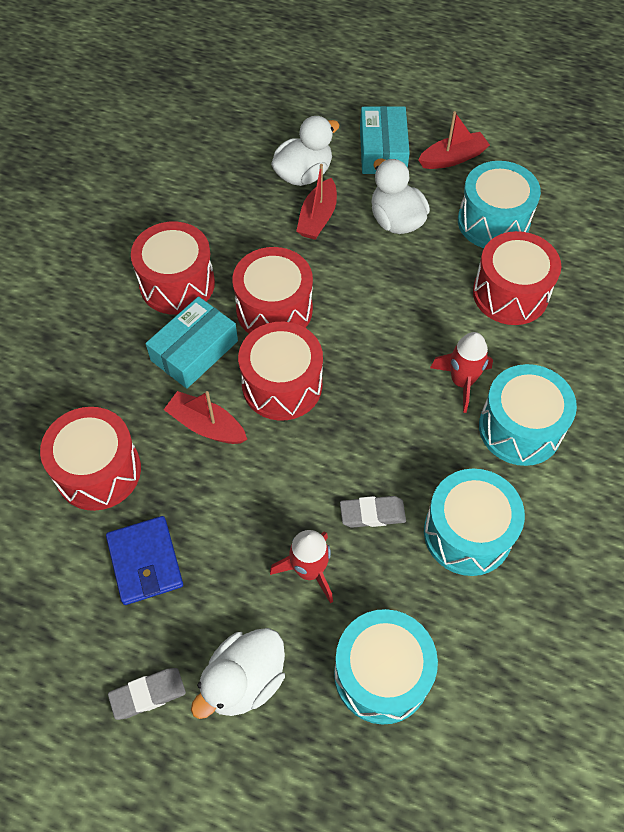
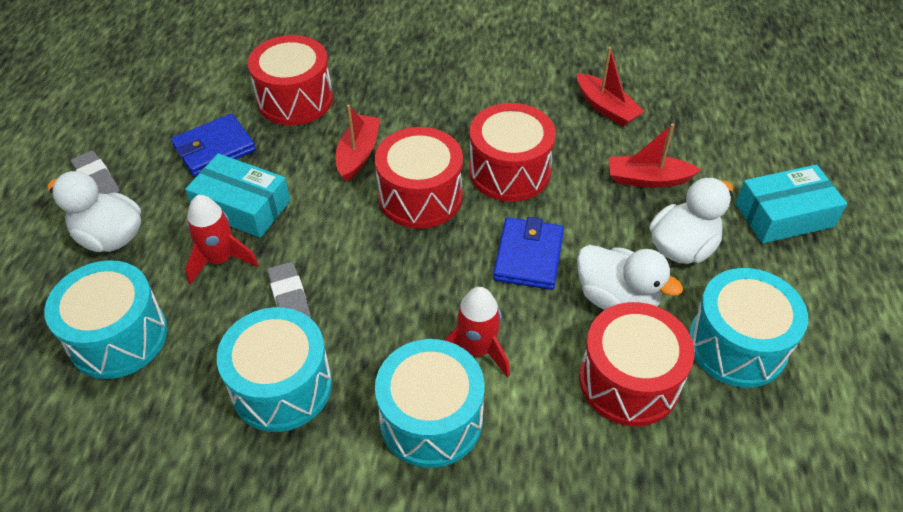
camera: 75 degrees right, 10 degrees down
red drum [131,222,215,315] -> none
turquoise box [145,296,238,389] -> turquoise box moved to [185,153,290,238]
white duck [271,116,340,186] -> white duck moved to [577,245,683,310]
red boat [418,111,490,169] -> red boat moved to [577,47,645,126]
none -> blue wallet [493,217,564,290]

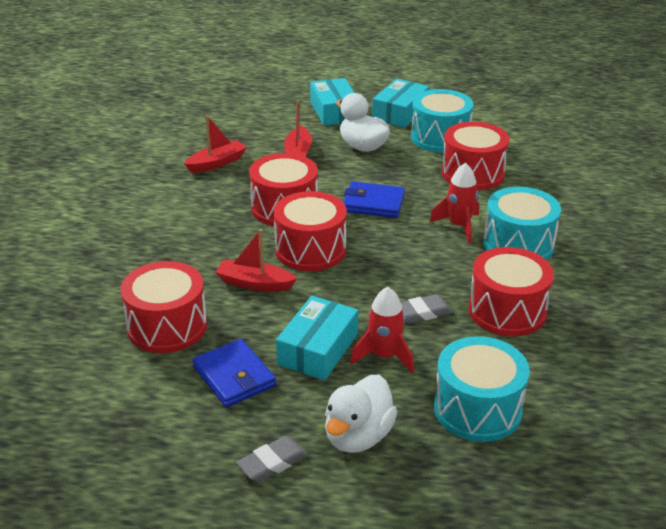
camera: 90 degrees left, 15 degrees down
turquoise drum [217,307,332,432] -> red drum [468,247,554,336]
white duck [577,245,683,310] -> none
none -> turquoise box [372,79,429,128]

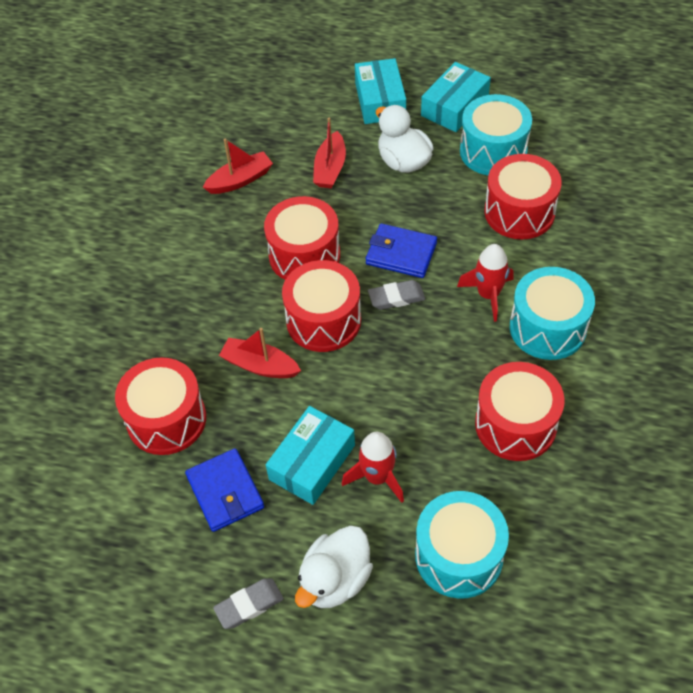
camera: 10 degrees right, 20 degrees up
grey eraser [401,294,453,323] -> grey eraser moved to [368,280,425,310]

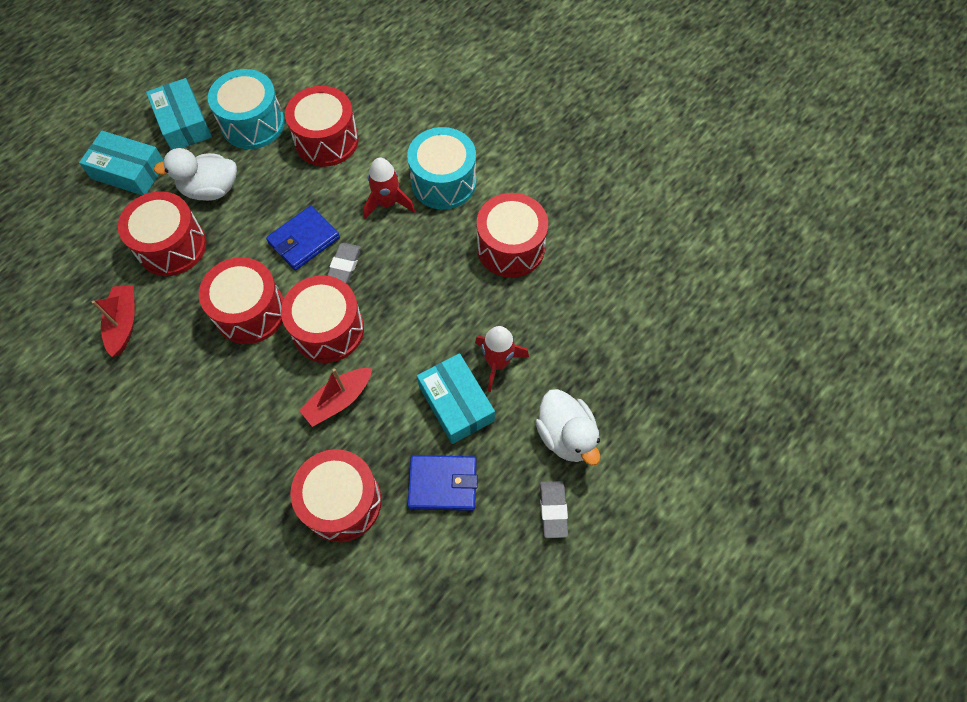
camera: 65 degrees left, 10 degrees up
red boat [313,117,346,188] -> red drum [118,191,206,276]
turquoise drum [415,491,509,598] -> none

